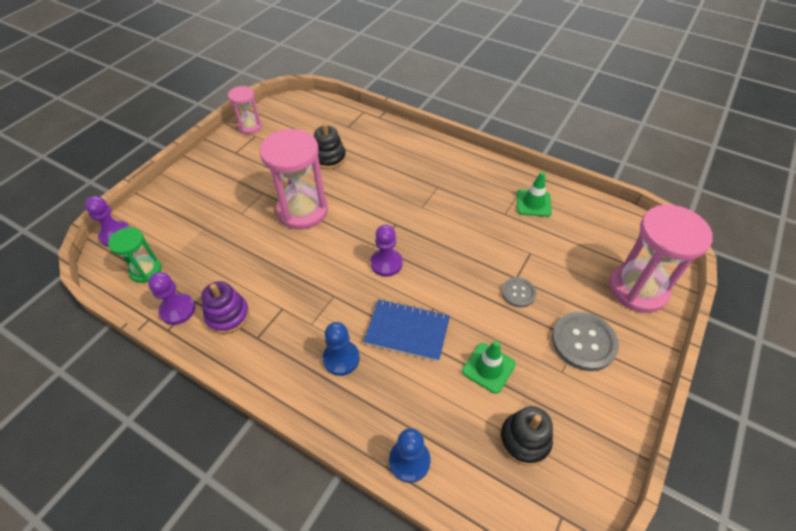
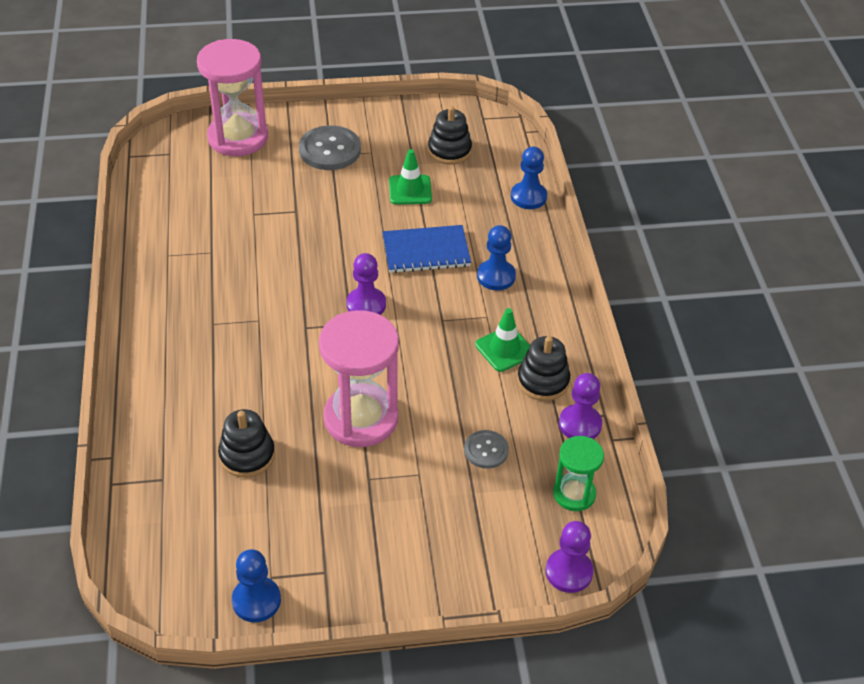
camera: 130 degrees left, 5 degrees down
purple stacking toy [201,281,250,334] -> black stacking toy [517,336,570,401]
pink hourglass [228,86,262,134] -> blue pawn [232,549,281,622]
blue notebook [364,299,450,361] -> blue notebook turned 75 degrees counterclockwise [383,225,471,273]
grey button [501,277,536,307] -> grey button moved to [464,430,509,469]
green traffic cone [517,172,552,217] -> green traffic cone moved to [475,308,530,372]

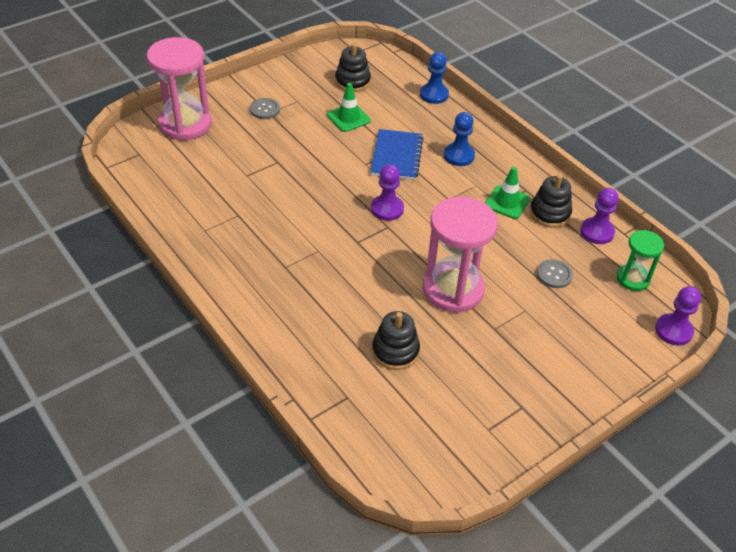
camera: 30 degrees left, 0 degrees up
blue pawn [232,549,281,622] -> none
grey button [299,125,361,170] -> grey button [250,98,280,119], size x0.58
blue notebook [383,225,471,273] -> blue notebook turned 45 degrees counterclockwise [370,129,424,180]

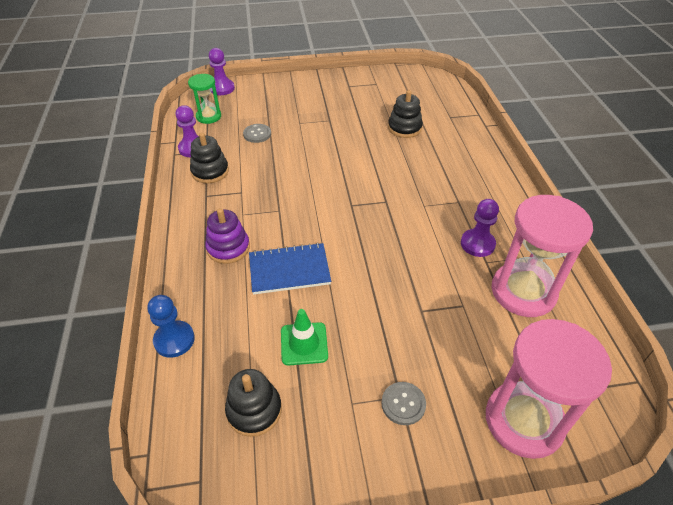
camera: 150 degrees left, 0 degrees up
blue notebook [370,129,424,180] -> blue notebook turned 45 degrees clockwise [249,243,331,295]
purple pawn [371,164,404,221] -> purple pawn moved to [461,199,499,257]
pink hourglass [423,196,498,313] -> pink hourglass moved to [491,195,593,317]
blue pawn [444,112,475,166] -> purple stacking toy [205,208,250,264]
green traffic cone [485,167,530,219] -> none

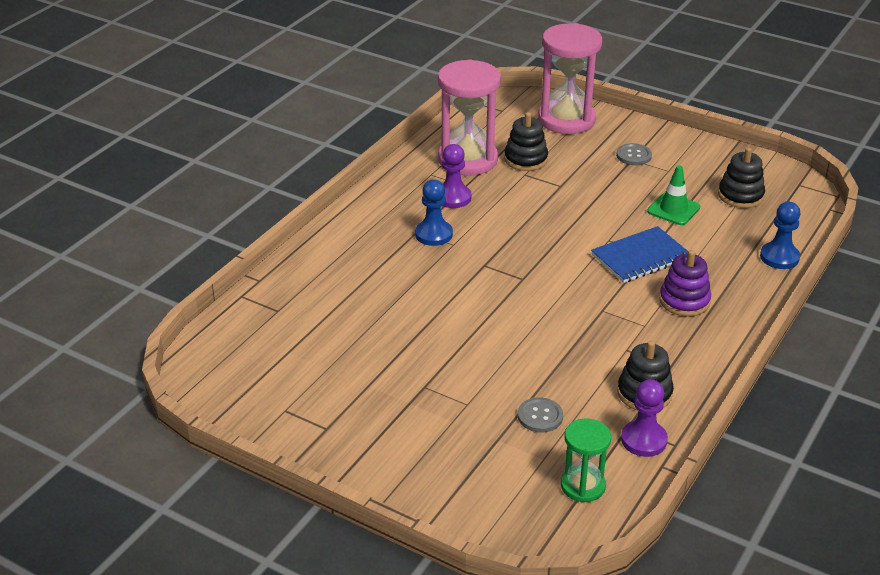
camera: 140 degrees left, 10 degrees down
purple pawn [209,48,235,95] -> none
blue notebook [249,243,331,295] -> blue notebook turned 60 degrees counterclockwise [591,226,688,283]
black stacking toy [388,90,423,138] -> black stacking toy moved to [504,112,548,171]
none -> blue pawn [415,180,453,246]

